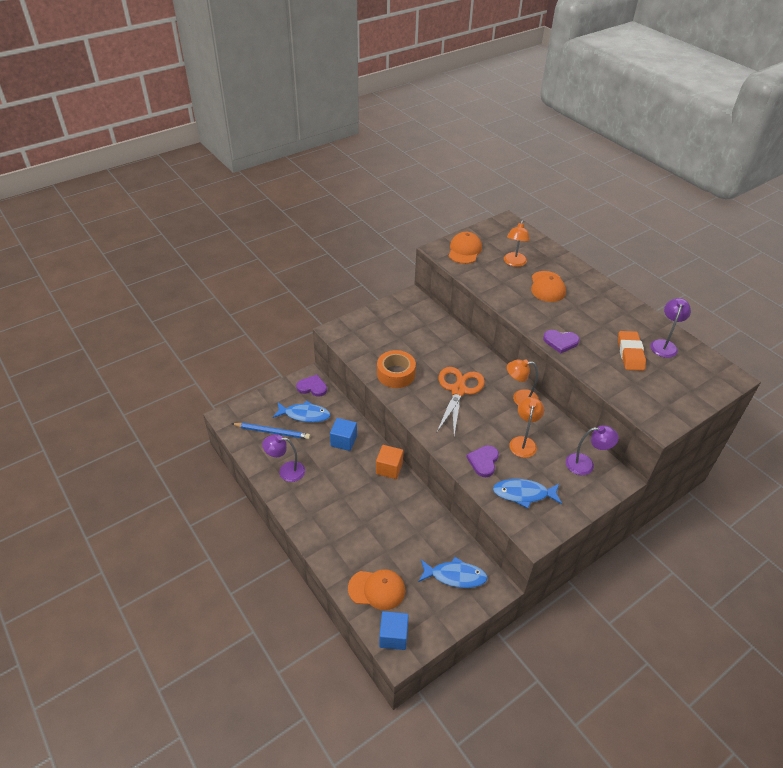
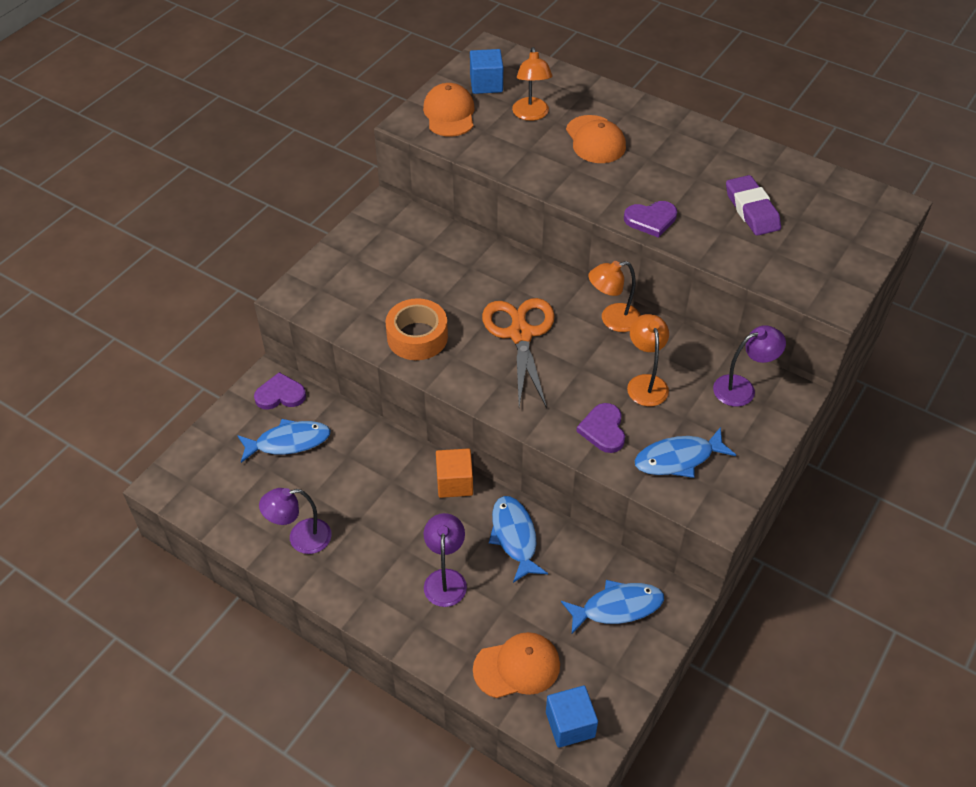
camera: 20 degrees left, 5 degrees up
blue pencil [232,423,310,439] -> none
blue cube [330,418,357,451] -> blue cube moved to [470,49,503,94]
orange eraser [618,331,646,371] -> purple eraser [726,175,781,236]
purple lamp [651,298,691,358] -> purple lamp moved to [424,513,467,607]
none -> blue fish [489,496,548,583]

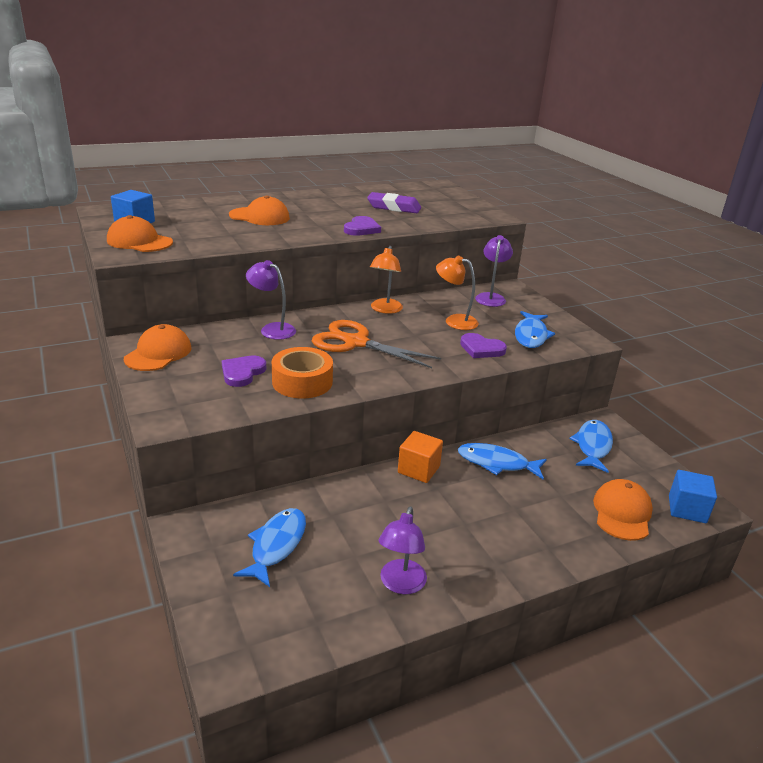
camera: 60 degrees left, 20 degrees down
purple heart [254,372,306,410] -> purple heart moved to [222,356,266,387]
purple lamp [424,513,467,607] -> purple lamp moved to [246,260,296,340]
orange lamp [512,47,553,121] -> none
none -> orange cap [124,324,191,371]

